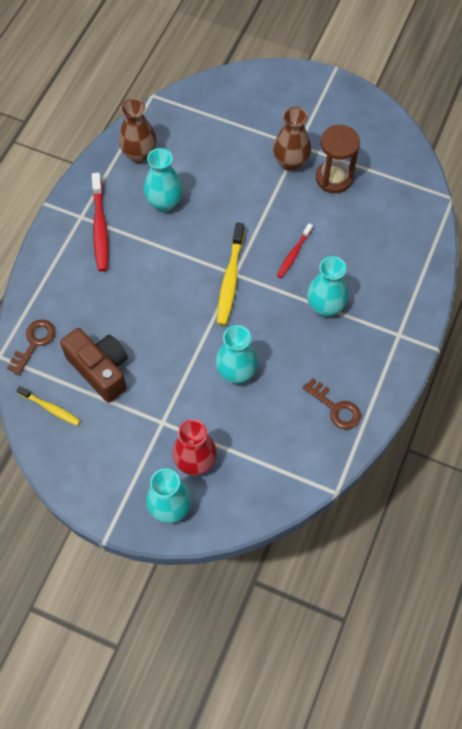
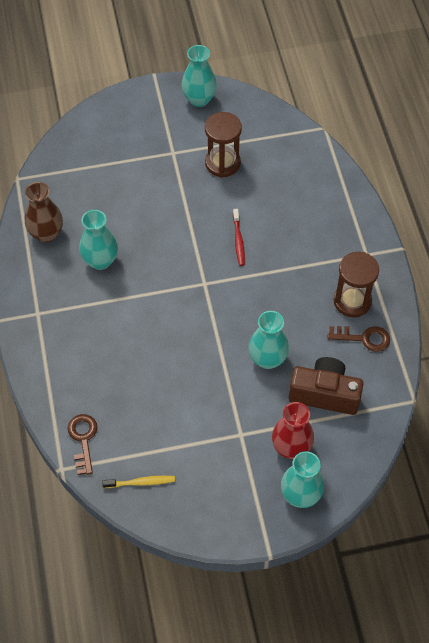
camera: 35 degrees left, 5 degrees down
brown camera [60,328,128,403] -> brown camera moved to [288,357,364,415]
red toothbrush [92,173,109,271] -> none
yellow toothbrush [217,222,245,325] -> none
brown vase [273,107,311,171] -> none
turquoise vase [307,256,348,317] -> turquoise vase moved to [182,45,217,107]
none -> brown hourglass [334,252,379,317]

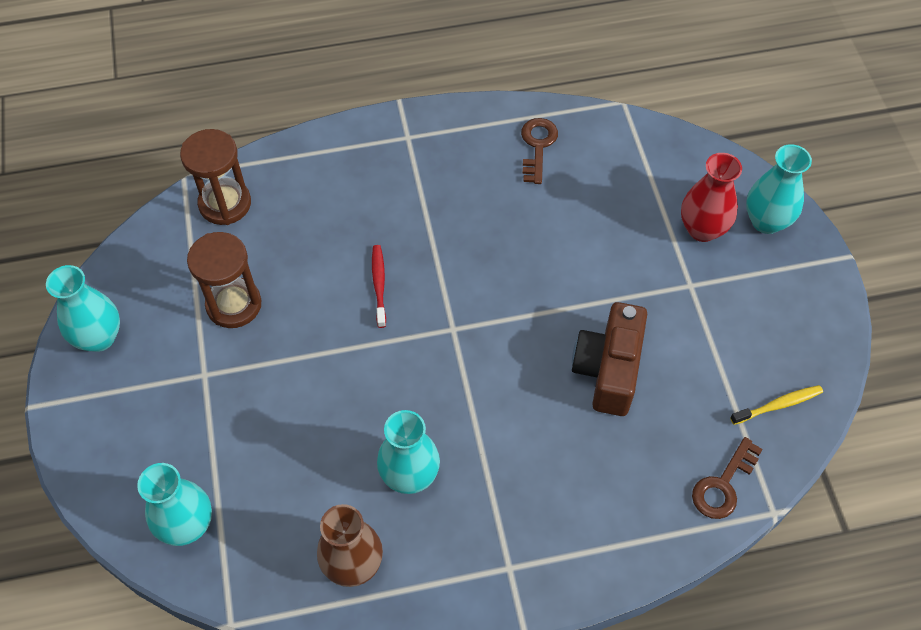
camera: 90 degrees left, 0 degrees up
brown key [68,414,98,475] -> brown key turned 45 degrees counterclockwise [692,437,763,519]
yellow toothbrush [102,476,175,488] -> yellow toothbrush turned 75 degrees clockwise [730,385,823,425]
red toothbrush [233,209,245,266] -> red toothbrush turned 90 degrees counterclockwise [372,245,386,328]
turquoise vase [248,311,289,369] -> turquoise vase moved to [137,463,212,546]
brown camera [288,357,364,415] -> brown camera moved to [572,302,647,416]
brown hourglass [334,252,379,317] -> brown hourglass moved to [180,129,251,225]

